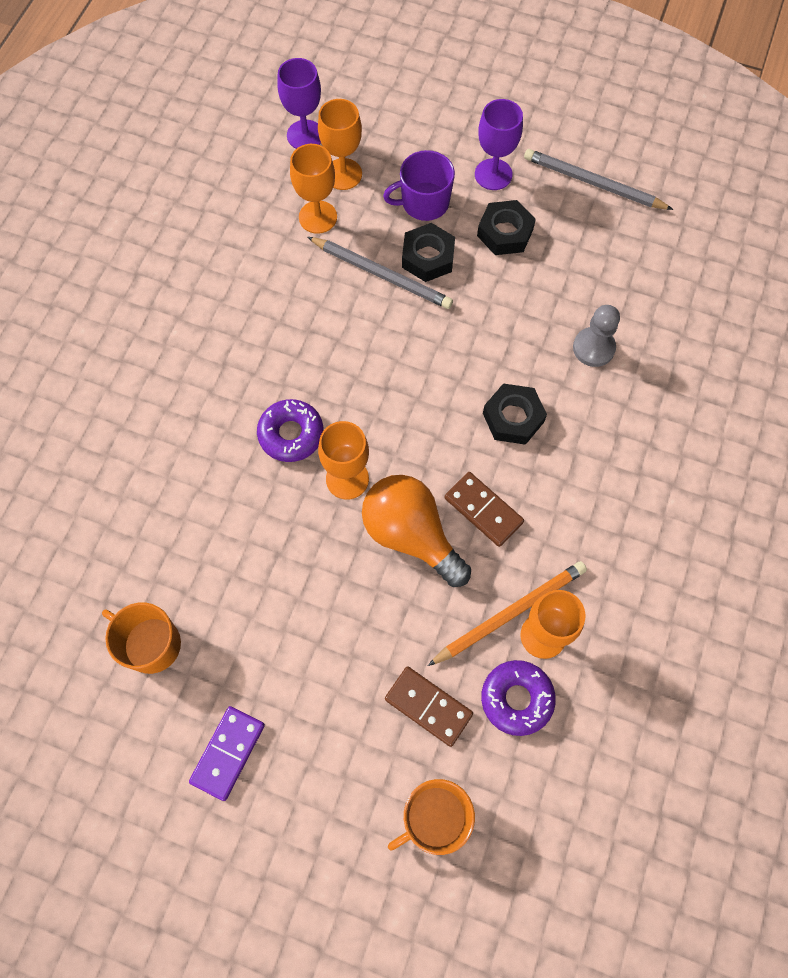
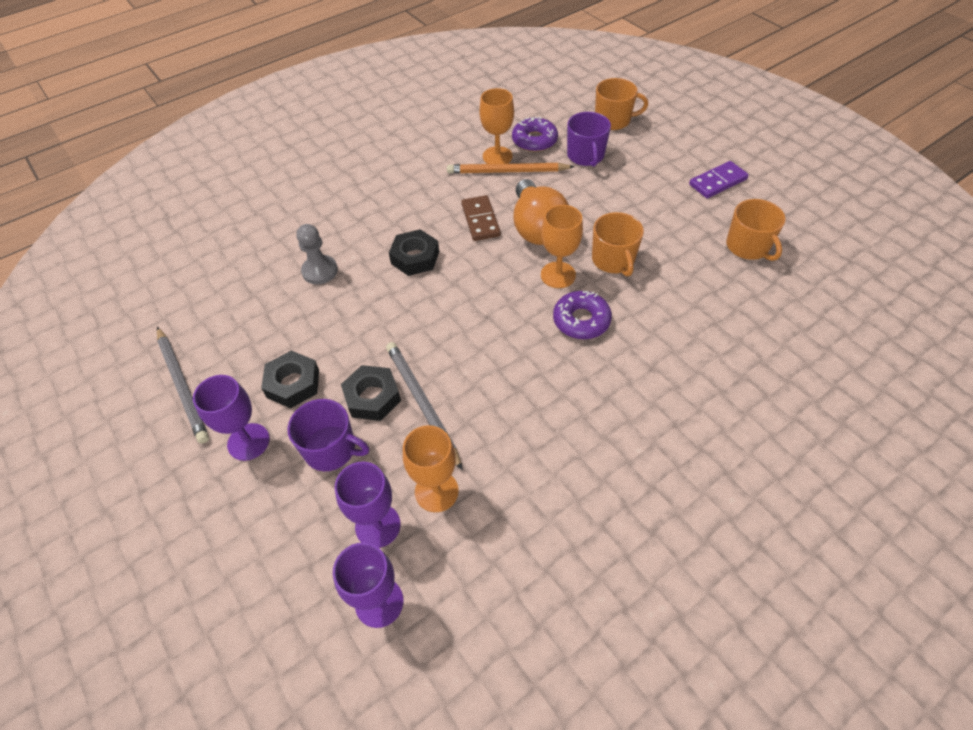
camera: 145 degrees left, 15 degrees down
orange goblet [318,99,362,190] -> purple goblet [335,461,400,548]
brown domino [385,667,473,747] -> purple mug [567,112,611,167]
none -> orange mug [592,212,644,276]

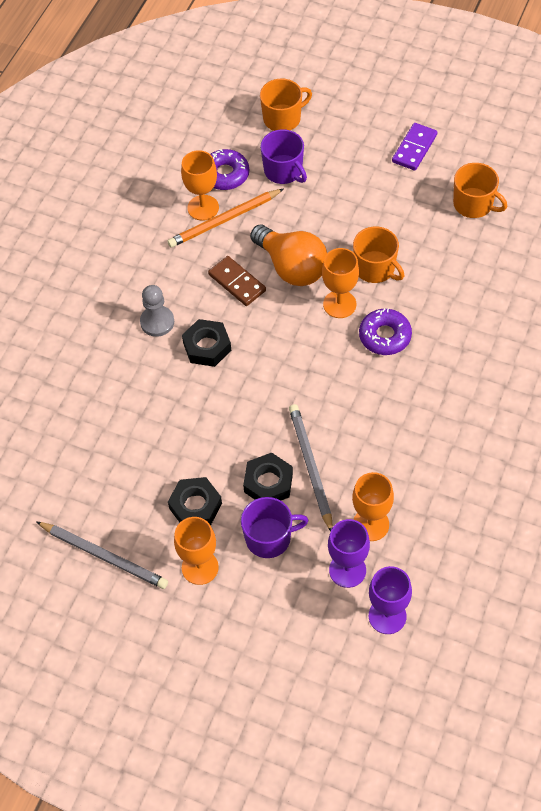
camera: 30 degrees left, 5 degrees up
purple goblet [193,375,270,461] -> orange goblet [174,517,219,585]
grey pawn [296,224,338,284] -> grey pawn moved to [140,285,174,337]
grey pencil [386,342,463,470] -> grey pencil turned 45 degrees clockwise [289,404,333,532]

